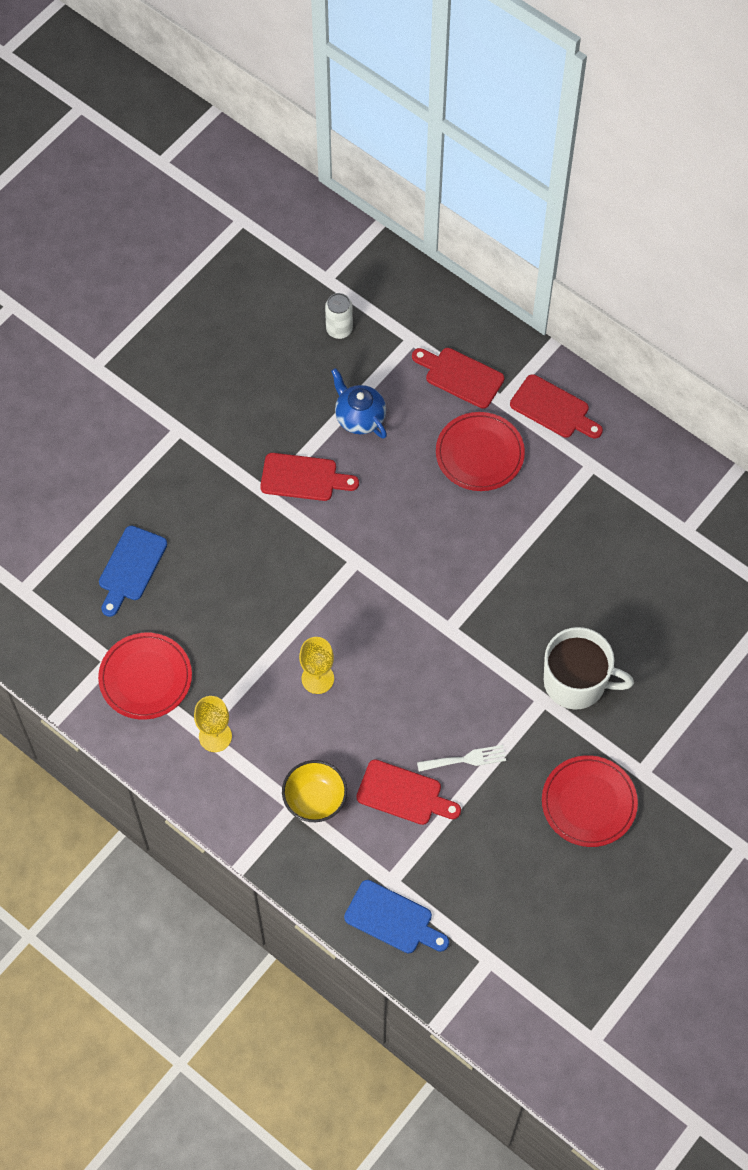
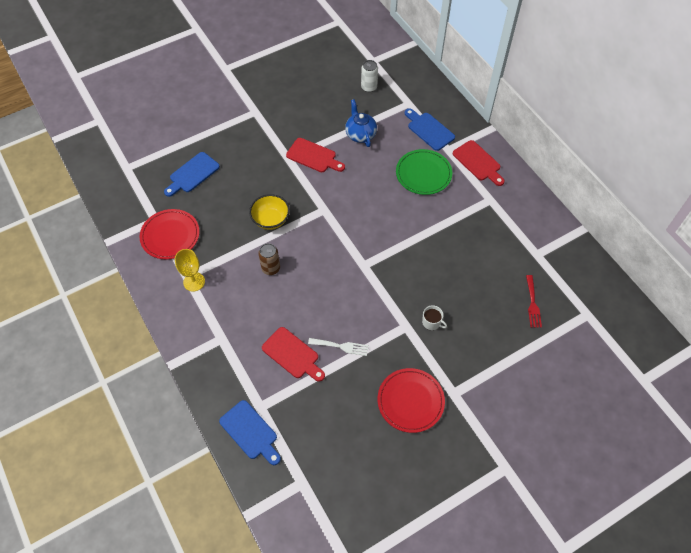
camera: 20 degrees right, 5 degrees down
yellow bowl [282,760,347,822] -> yellow bowl moved to [249,194,290,230]
yellow goblet [299,637,334,694] -> brown can [258,243,280,275]
red cutting board [412,348,504,409] -> blue cutting board [405,108,455,151]
red plate [436,412,525,491] -> green plate [396,149,452,195]
white mug [544,627,634,710] -> white mug [422,305,447,330], size x0.43
none -> red fork [526,275,542,328]

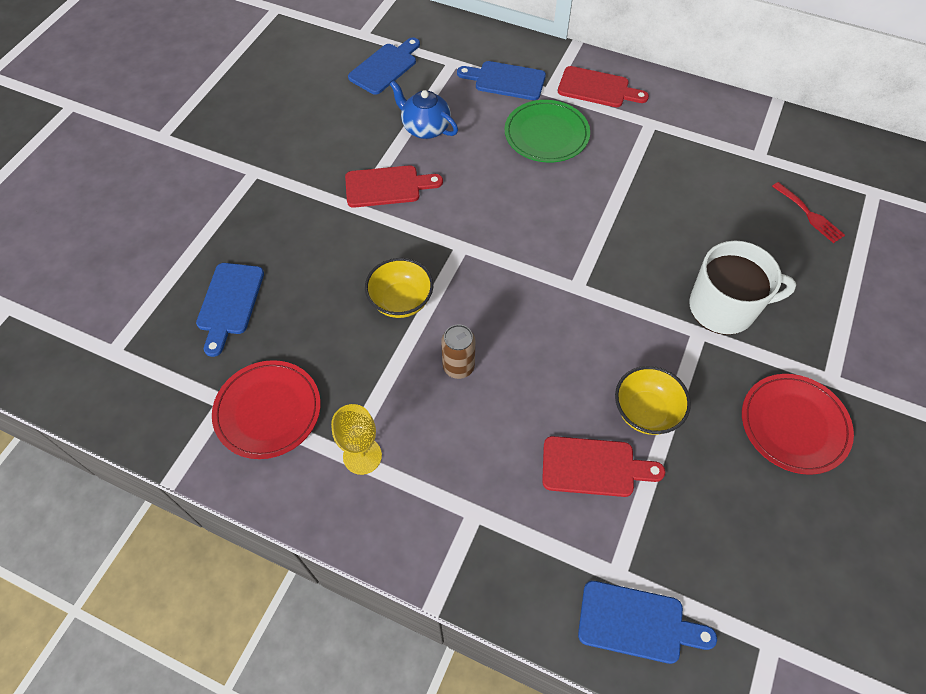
camera: 35 degrees left, 0 degrees up
white fork [308,338,369,356] -> yellow bowl [615,366,691,435]
white can [361,60,378,92] -> blue cutting board [348,38,420,95]
white mug [422,305,447,330] -> white mug [689,241,796,335], size x2.30

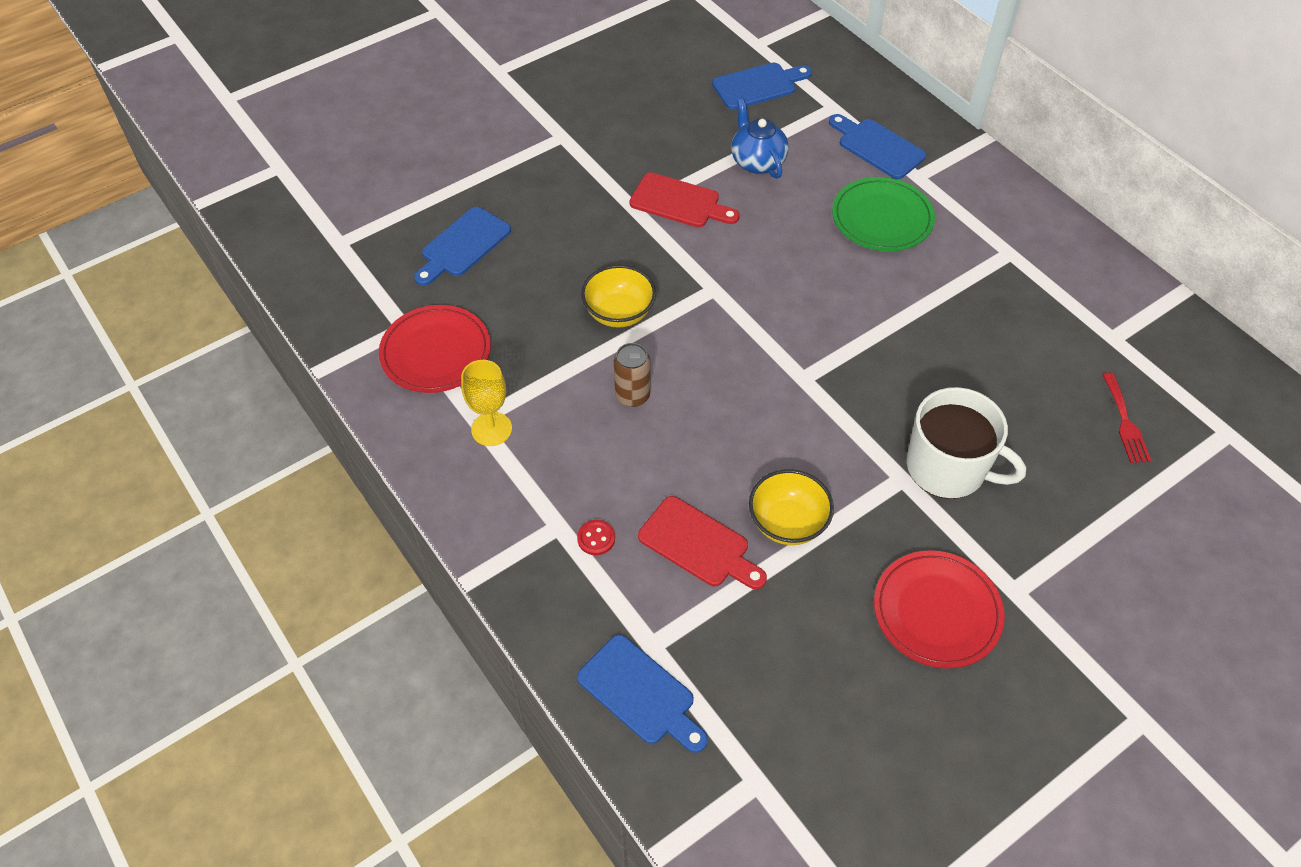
camera: 30 degrees right, 5 degrees down
red cutting board [558,66,649,107] -> none
none -> red button [577,520,615,555]

